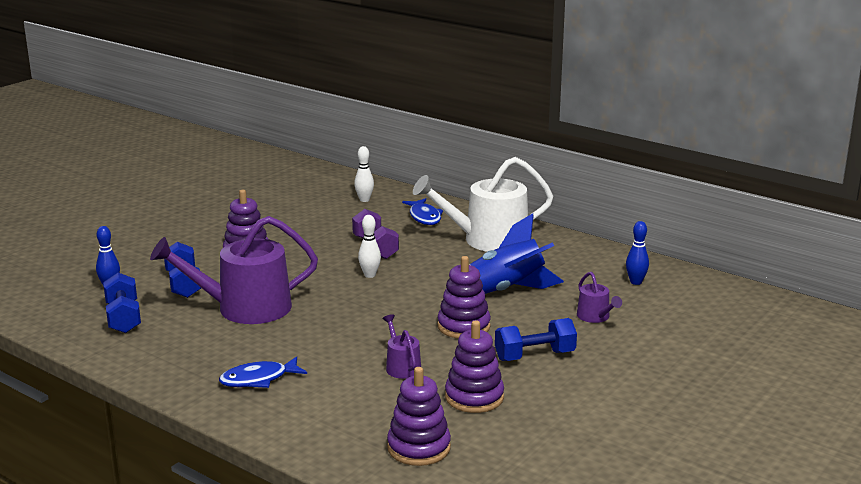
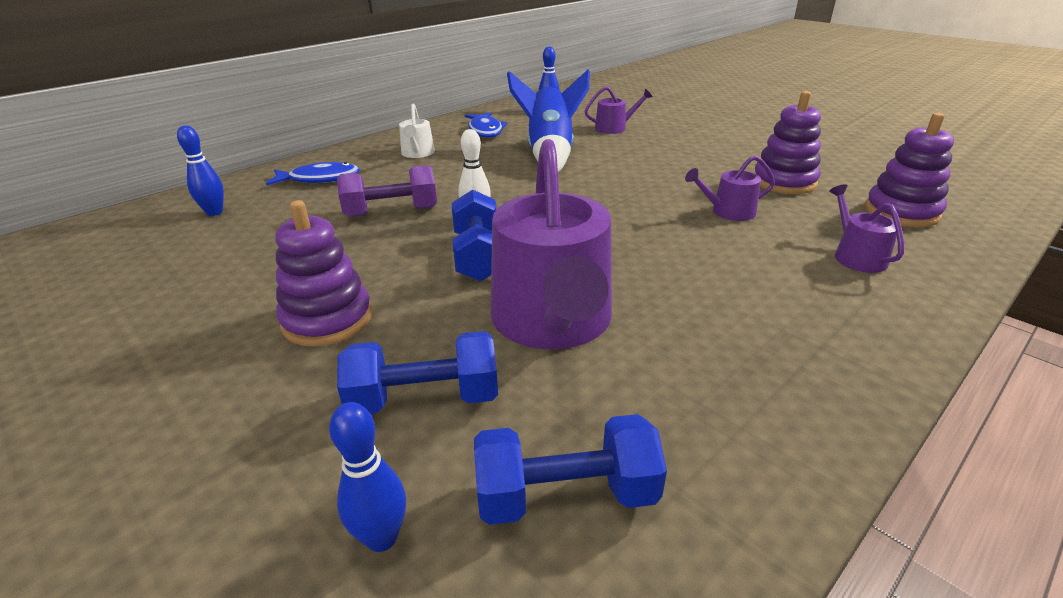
camera: 80 degrees left, 10 degrees up
blue fish [219,356,307,388] -> blue fish moved to [465,112,507,138]
white bowling pin [354,146,374,202] -> blue bowling pin [177,125,224,216]
white watering can [413,157,553,252] -> white watering can [399,104,435,158], size x0.45
purple stacking toy [437,256,491,339] -> none
blue dumbbell [495,318,577,361] -> blue dumbbell moved to [452,190,497,281]
none -> purple watering can [829,184,904,273]

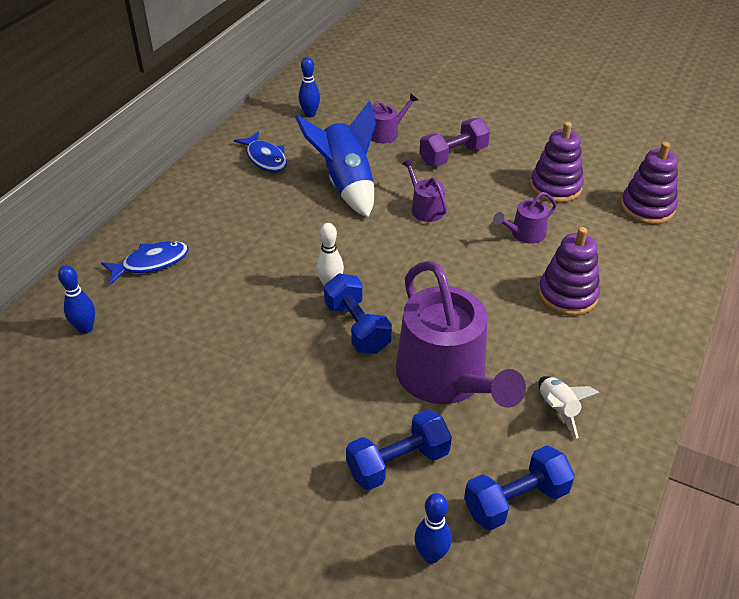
camera: 20 degrees left, 10 degrees up
purple stacking toy [275,200,372,347] -> purple stacking toy moved to [538,227,600,316]
purple dumbbell [337,165,437,217] -> purple dumbbell moved to [419,118,490,166]
white watering can [399,104,435,158] -> none
purple watering can [829,184,904,273] -> purple watering can moved to [402,159,447,222]
none -> white rocket [538,376,601,439]

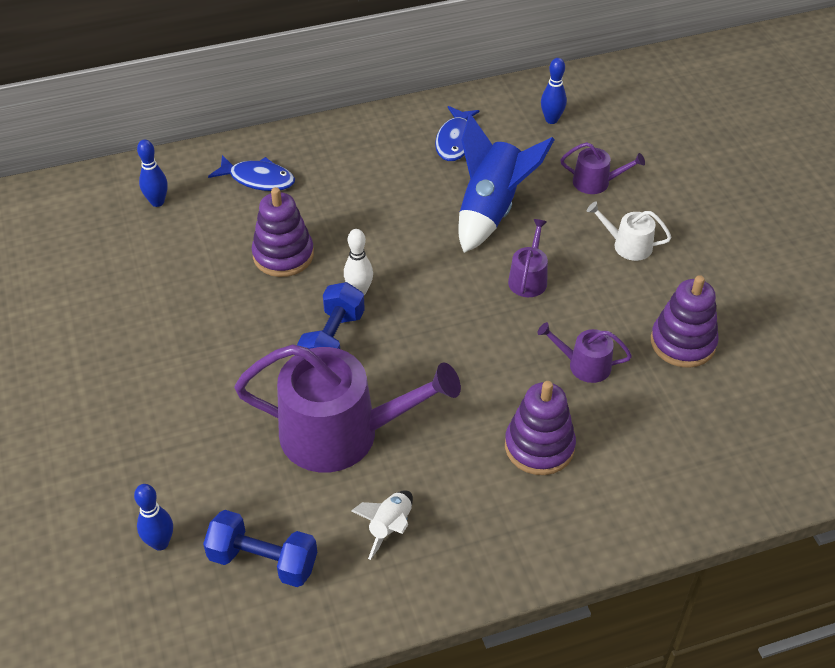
camera: 45 degrees right, 5 degrees up
blue dumbbell [346,409,452,490] -> none
purple watering can [396,261,526,408] -> purple watering can turned 105 degrees counterclockwise [234,344,461,472]
purple dumbbell [419,118,490,166] -> white watering can [587,201,672,261]
purple stacking toy [621,142,678,224] -> purple stacking toy moved to [252,187,314,277]

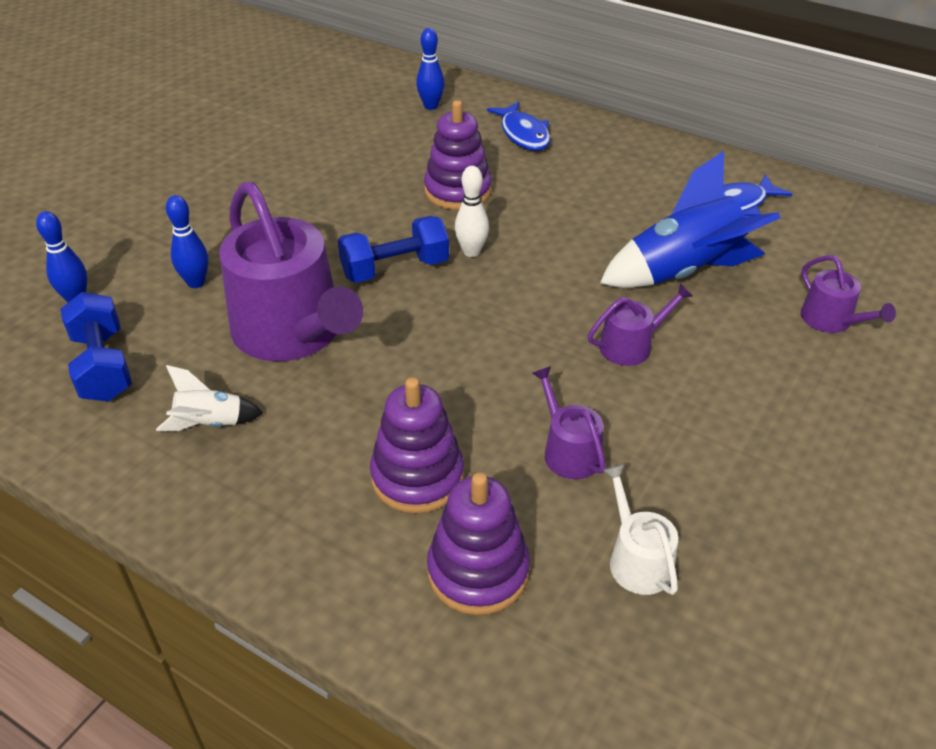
camera: 50 degrees right, 5 degrees down
blue bowling pin [541,58,567,124] -> blue bowling pin moved to [166,195,209,288]
white watering can [587,201,672,261] -> white watering can moved to [603,464,678,595]
purple stacking toy [651,275,719,368] -> purple stacking toy moved to [427,473,530,615]

